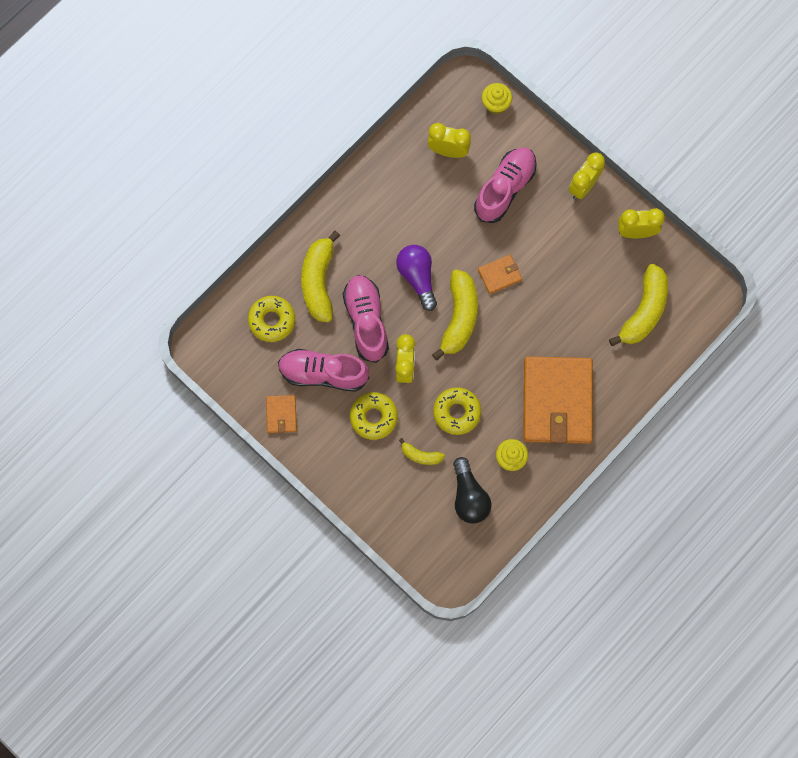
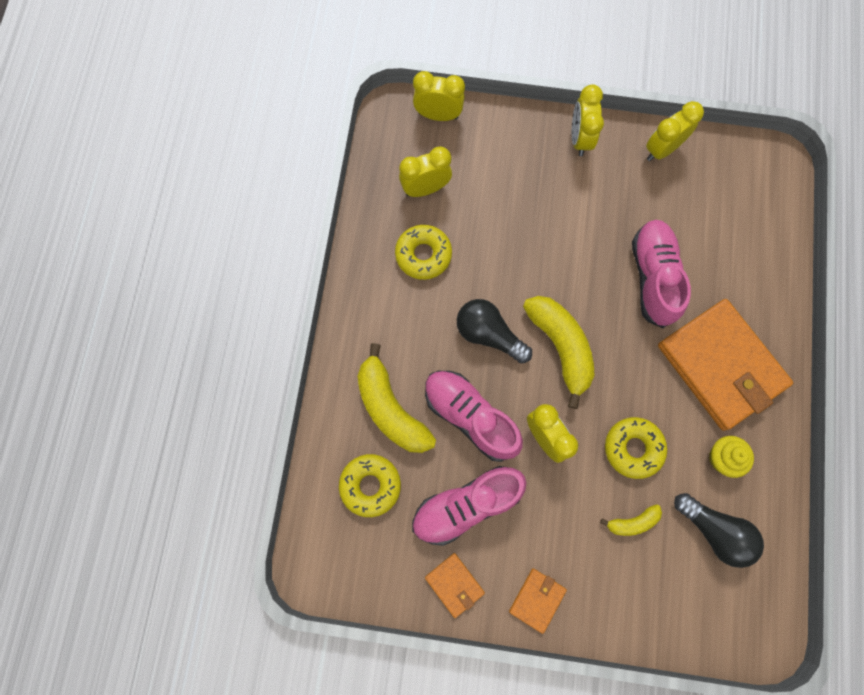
camera: 35 degrees left, 0 degrees up
yellow donut [350,392,398,440] -> yellow donut moved to [395,225,452,280]
purple light bulb [396,245,437,311] -> black light bulb [457,299,532,363]
pink shoe [474,147,537,223] -> pink shoe moved to [632,220,691,328]
orange wallet [478,255,522,294] -> orange wallet moved to [509,568,567,634]
yellow cupcake [482,83,512,114] -> yellow clock [413,71,465,121]
yellow banana [609,264,668,346] -> none

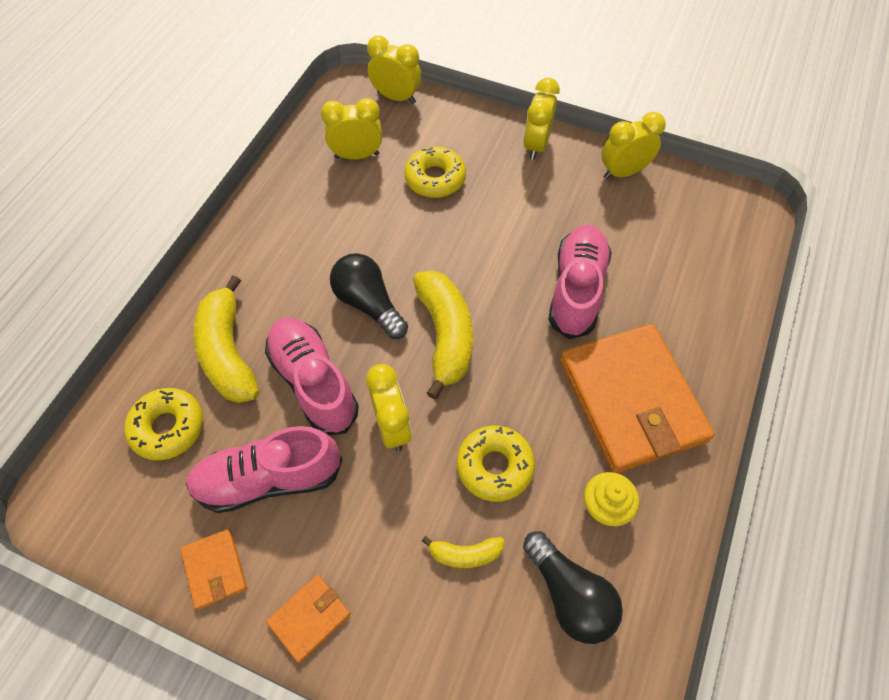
camera: 15 degrees right, 15 degrees down
yellow donut [395,225,452,280] -> yellow donut moved to [404,147,466,198]

